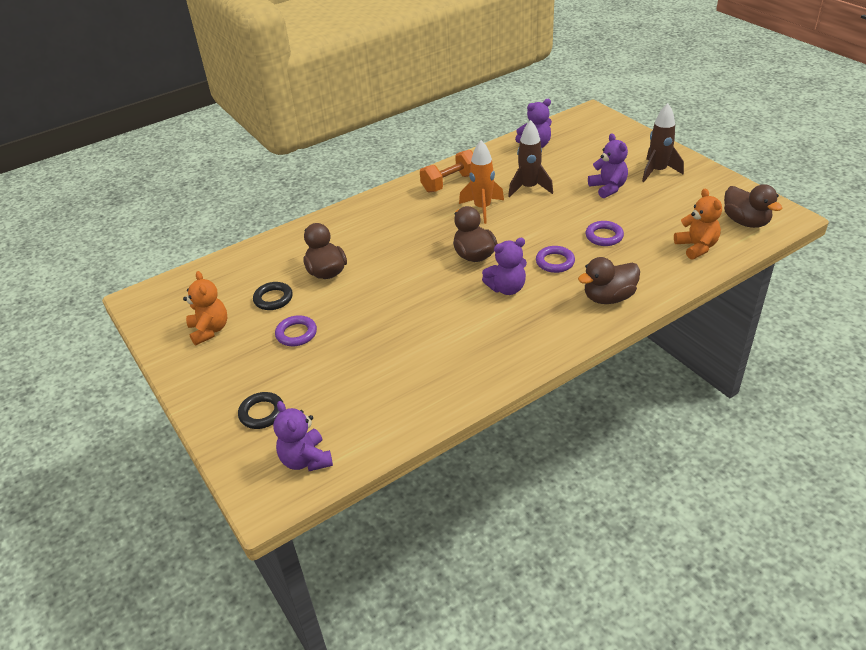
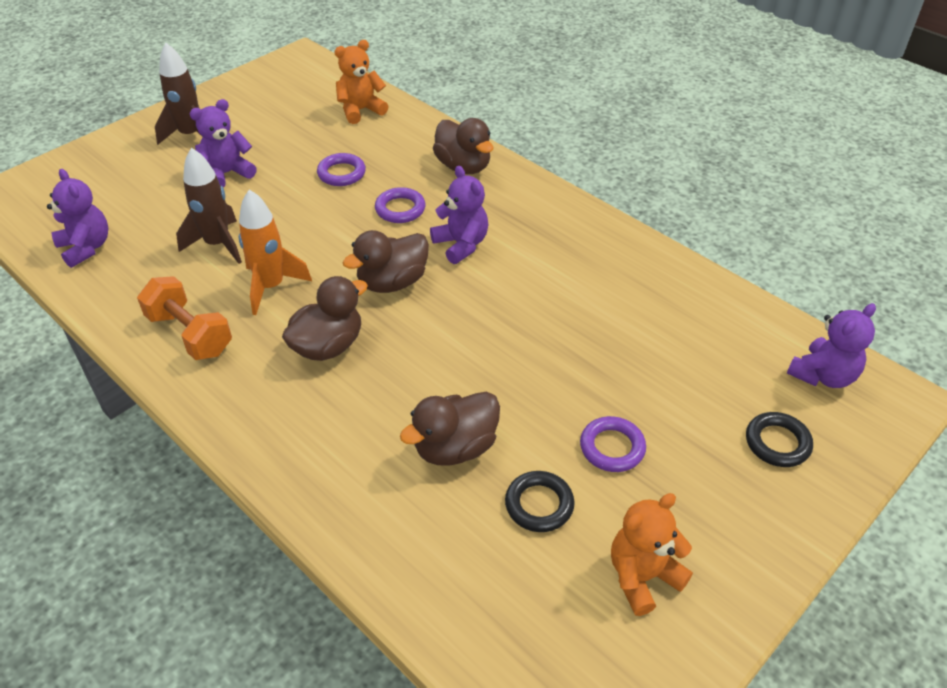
camera: 105 degrees left, 5 degrees up
brown duck [724,184,782,228] -> brown duck moved to [282,276,368,361]

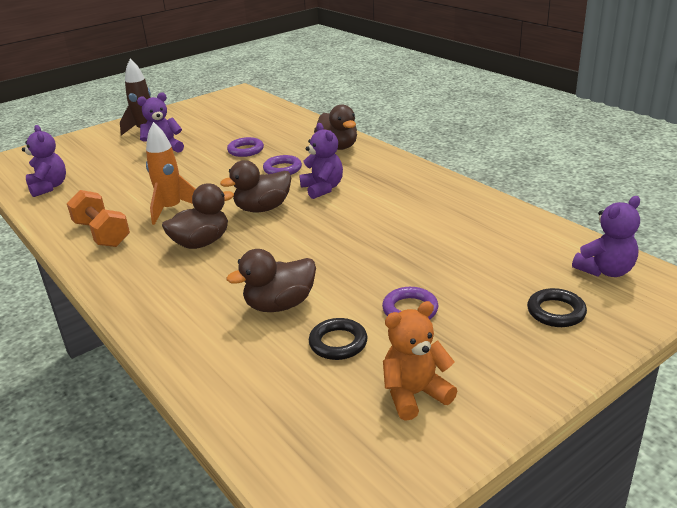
camera: 10 degrees right, 15 degrees down
brown rocket [176,148,242,264] -> none
orange teddy bear [334,40,388,124] -> none

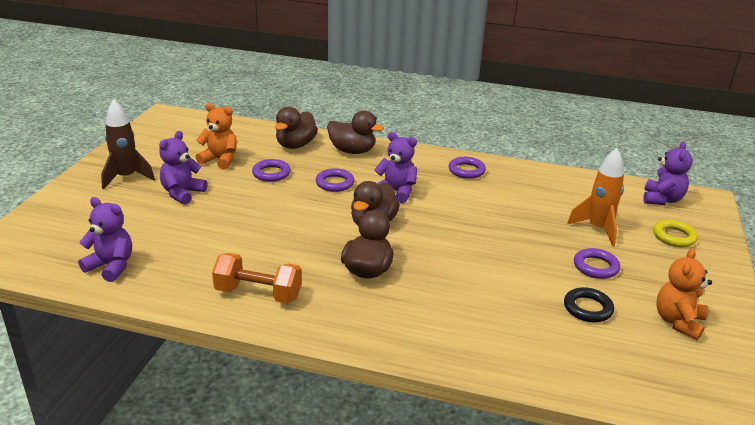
camera: 40 degrees left, 0 degrees up
orange rocket [146,122,196,225] -> orange rocket moved to [567,148,624,247]
brown duck [227,249,316,312] -> brown duck moved to [275,107,318,149]
black ring [527,288,587,327] -> yellow ring [653,220,698,247]
none -> orange teddy bear [196,103,237,170]
none -> purple ring [448,157,486,179]

